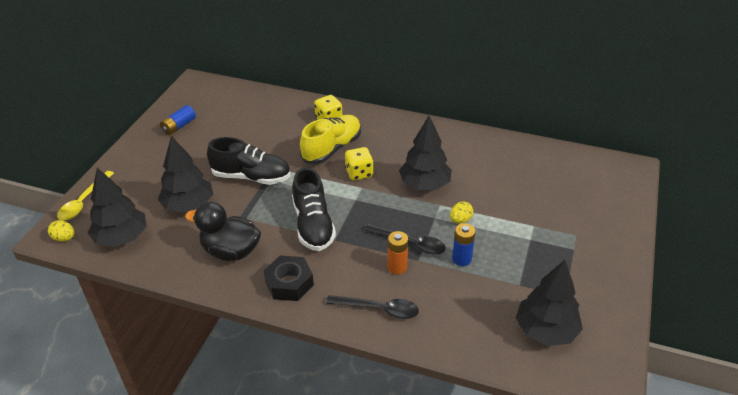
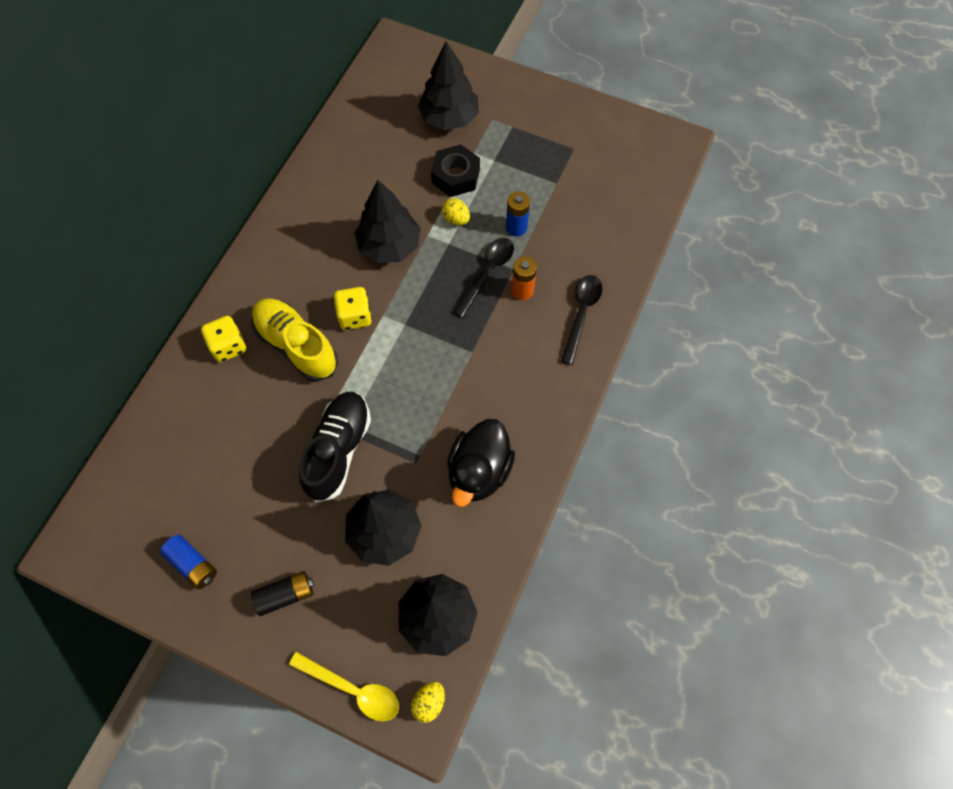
camera: 85 degrees left, 25 degrees up
black nut [264,256,314,301] -> black nut moved to [431,144,480,197]
black shoe [292,168,336,251] -> none
black tree [516,260,583,346] -> black tree moved to [418,41,479,130]
none -> black battery [251,571,314,616]

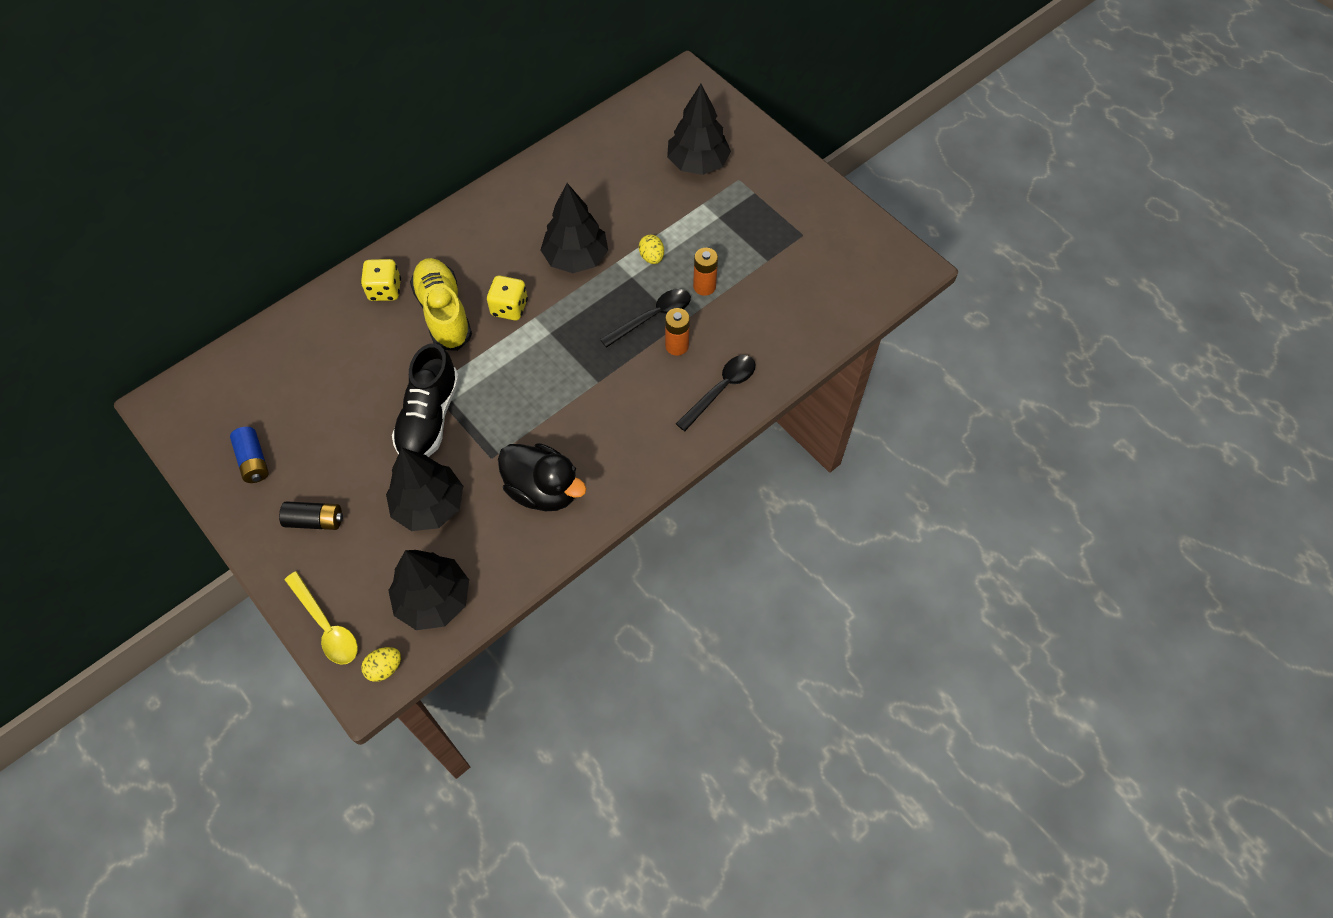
camera: 25 degrees right, 5 degrees down
black shoe [299,392,371,502] -> black shoe turned 150 degrees clockwise [392,343,459,457]
black nut [431,144,480,197] -> none
black duck [447,419,515,507] -> black duck turned 105 degrees counterclockwise [498,443,587,511]
blue battery [506,191,530,236] -> orange battery [693,248,718,296]

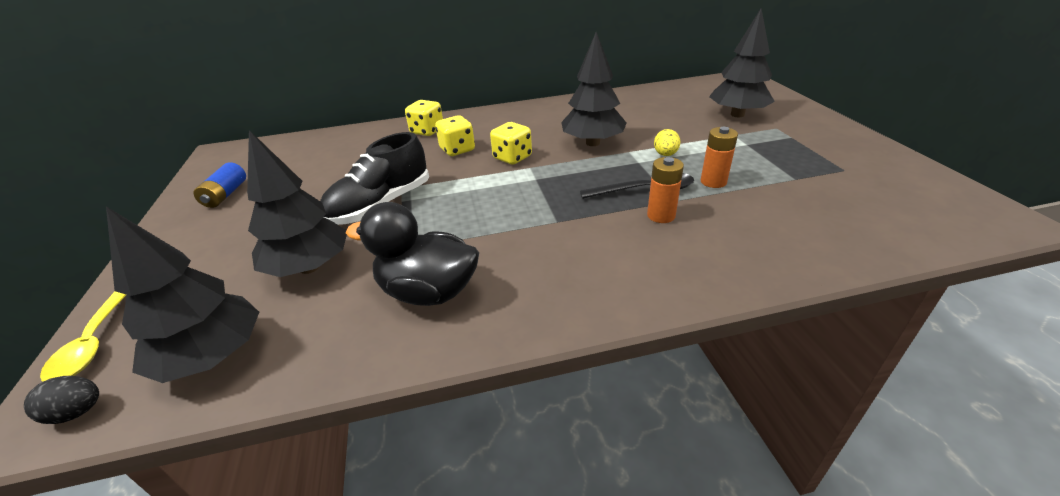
camera: 30 degrees right, 25 degrees down
black battery [279,501,343,530] -> none
yellow egg [361,647,401,682] -> black egg [24,376,99,424]
yellow shoe [410,258,472,351] -> yellow dice [435,115,475,156]
black duck [498,443,587,511] -> black duck turned 135 degrees clockwise [346,202,479,306]
black spoon [676,355,756,431] -> none

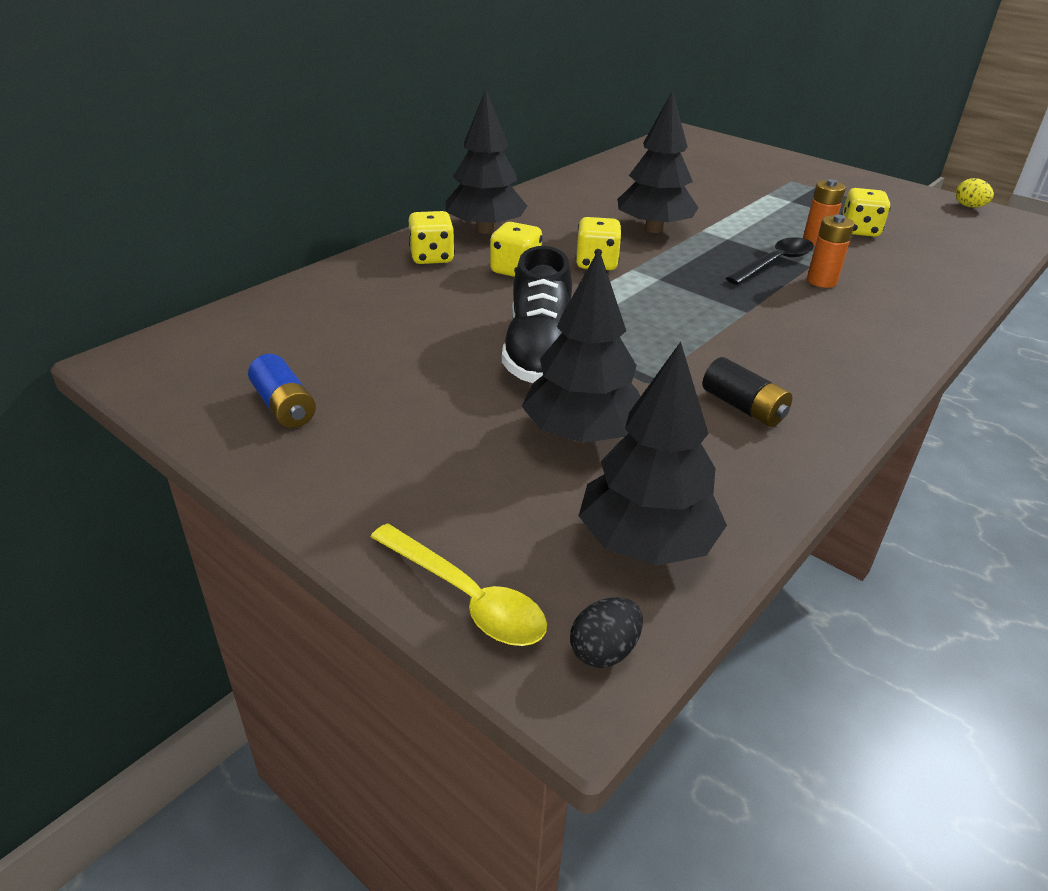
camera: 40 degrees left, 0 degrees up
black duck [346,202,479,306] -> black battery [703,357,793,427]
yellow egg [654,129,681,156] -> yellow egg moved to [956,178,994,207]
black tree [709,8,775,117] -> black tree moved to [445,89,527,234]
none -> yellow dice [841,188,891,237]

